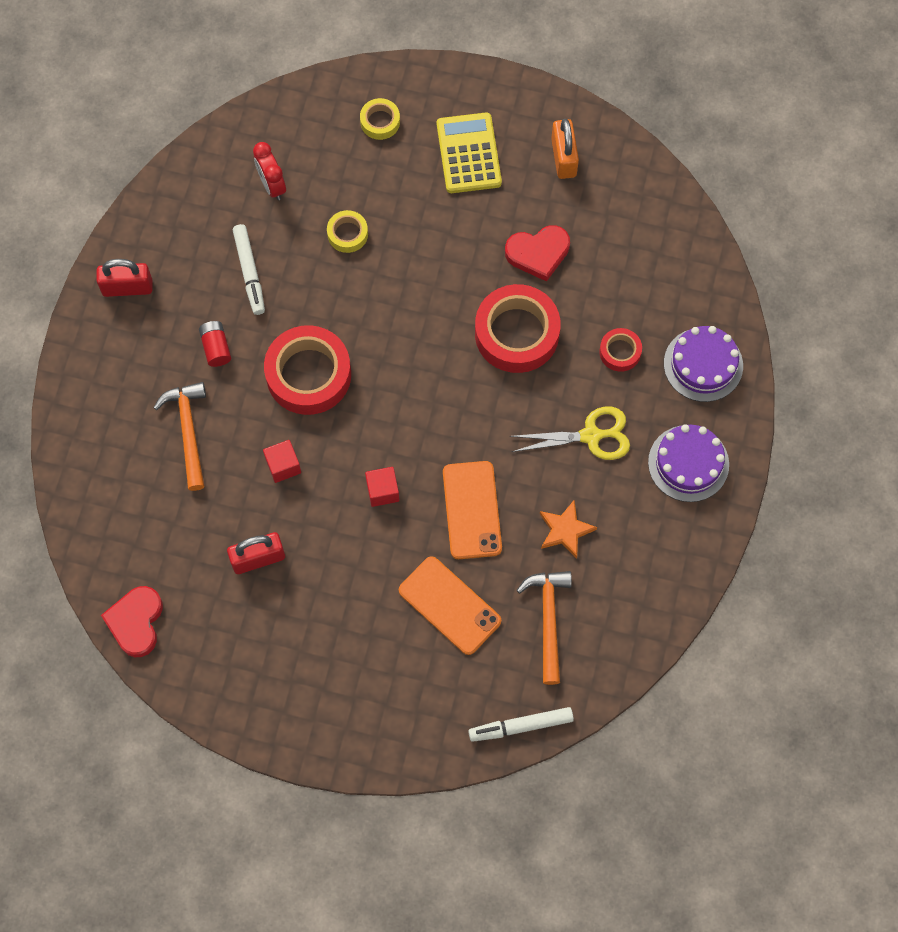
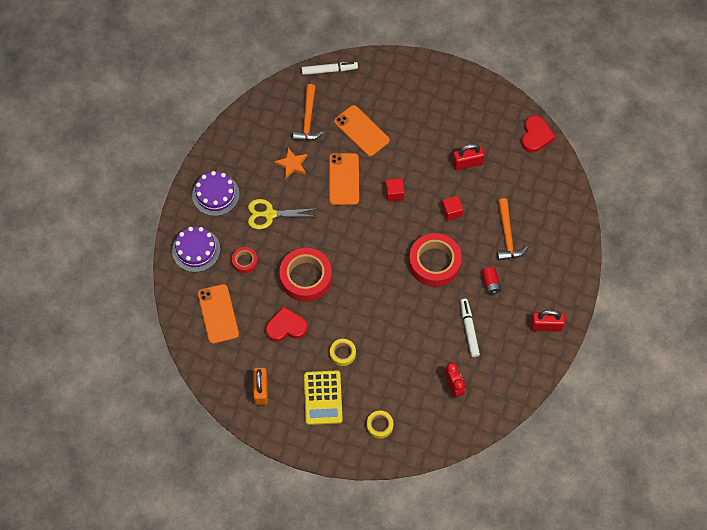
camera: 175 degrees left, 5 degrees down
yellow tape [327,210,368,253] -> yellow tape moved to [330,339,356,366]
none -> orange phone [198,284,239,344]

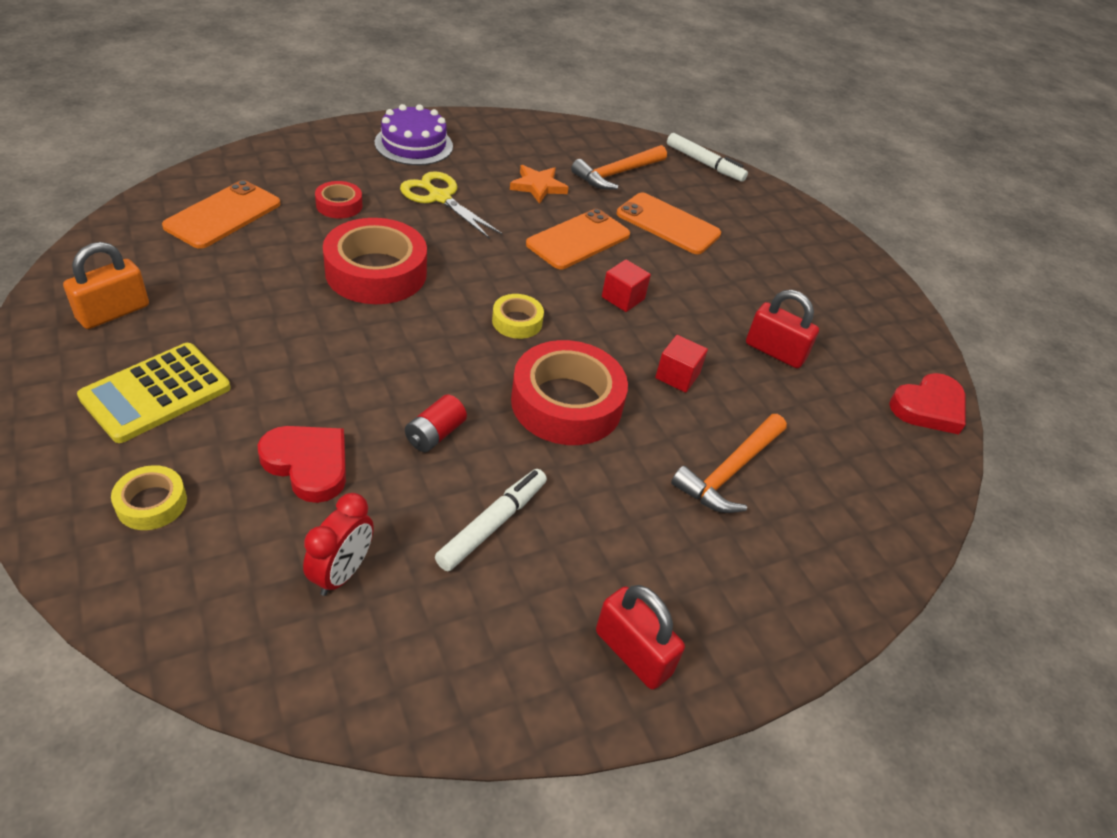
camera: 40 degrees right, 20 degrees down
purple cake [172,227,220,272] -> none
red heart [266,306,307,342] -> red heart moved to [258,426,346,503]
yellow tape [330,339,356,366] -> yellow tape moved to [492,294,544,339]
orange phone [334,105,390,156] -> orange phone turned 60 degrees counterclockwise [617,193,721,254]
red battery [481,267,501,295] -> red battery moved to [405,394,467,452]

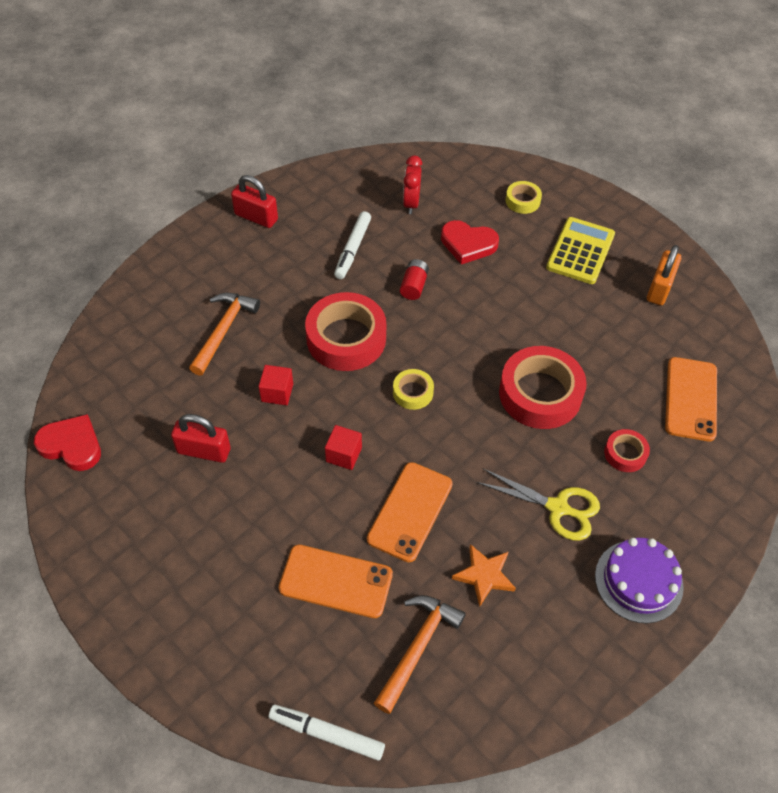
camera: 165 degrees right, 10 degrees up
red heart [889,373,966,435] -> red heart turned 75 degrees clockwise [34,414,101,471]

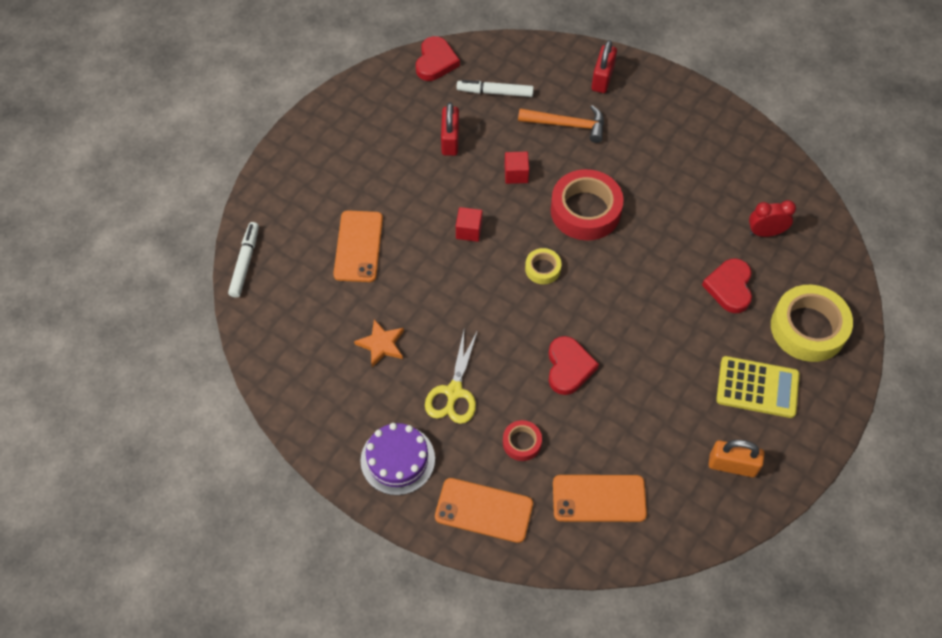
camera: 80 degrees right, 5 degrees up
red padlock [231,175,278,228] -> red padlock moved to [592,40,617,93]
white marker [334,211,371,279] -> white marker moved to [457,80,534,97]
orange phone [367,462,453,562] -> orange phone moved to [435,478,533,543]
orange hammer [374,595,466,714] -> none
red battery [400,259,429,300] -> none
red tape [499,346,587,429] -> red heart [548,336,599,395]
yellow tape [505,181,542,214] -> yellow tape [771,285,853,362], size x2.04

